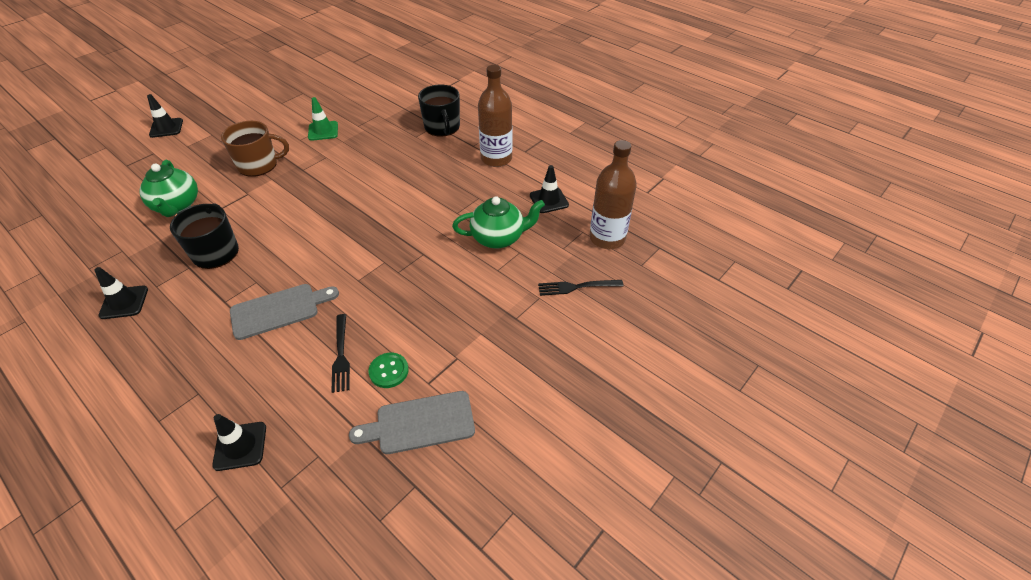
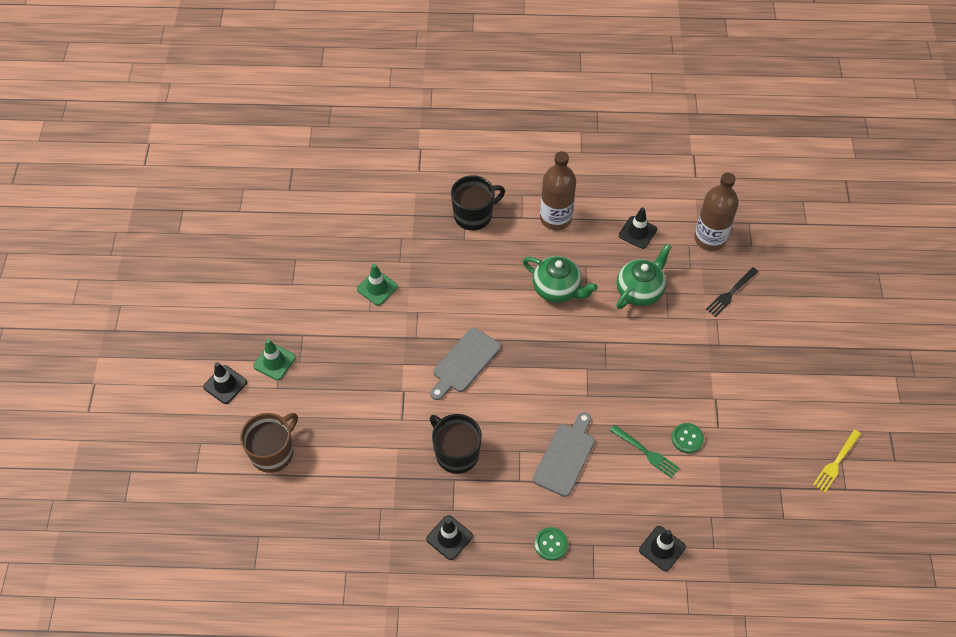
camera: 40 degrees left, 10 degrees up
green teapot [139,159,198,217] -> green teapot moved to [523,256,598,303]
brown mug [221,121,289,177] -> brown mug moved to [240,413,298,473]
black fork [331,314,350,393] -> green fork [610,425,680,478]
grey cutting board [349,391,475,454] -> grey cutting board moved to [430,327,501,400]
black mug [418,85,460,137] -> black mug turned 60 degrees counterclockwise [451,175,505,231]
none -> green traffic cone [253,339,296,380]
none -> green button [535,527,568,561]
none -> yellow fork [813,430,861,493]

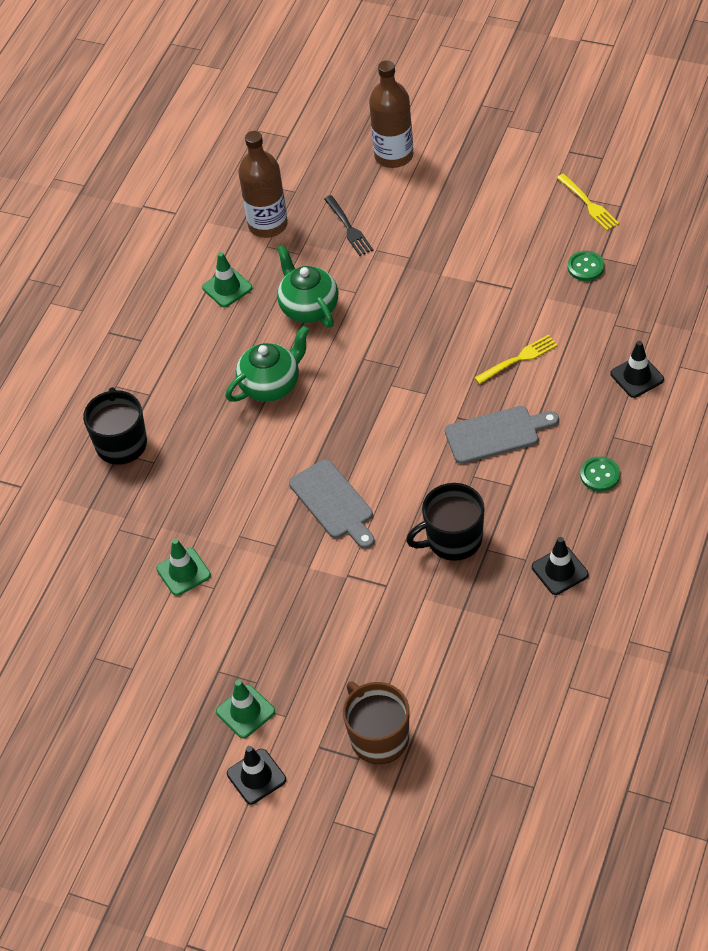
camera: 65 degrees left, 5 degrees down
grey cutting board [533,412,595,497] -> grey cutting board turned 120 degrees clockwise [445,406,559,464]
brown bottle [540,151,576,230] -> brown bottle moved to [369,60,413,168]
green fork [610,425,680,478] -> yellow fork [474,335,558,384]
black traffic cone [619,207,657,249] -> green traffic cone [202,252,252,307]
green button [672,423,704,453] -> green button moved to [568,251,604,281]

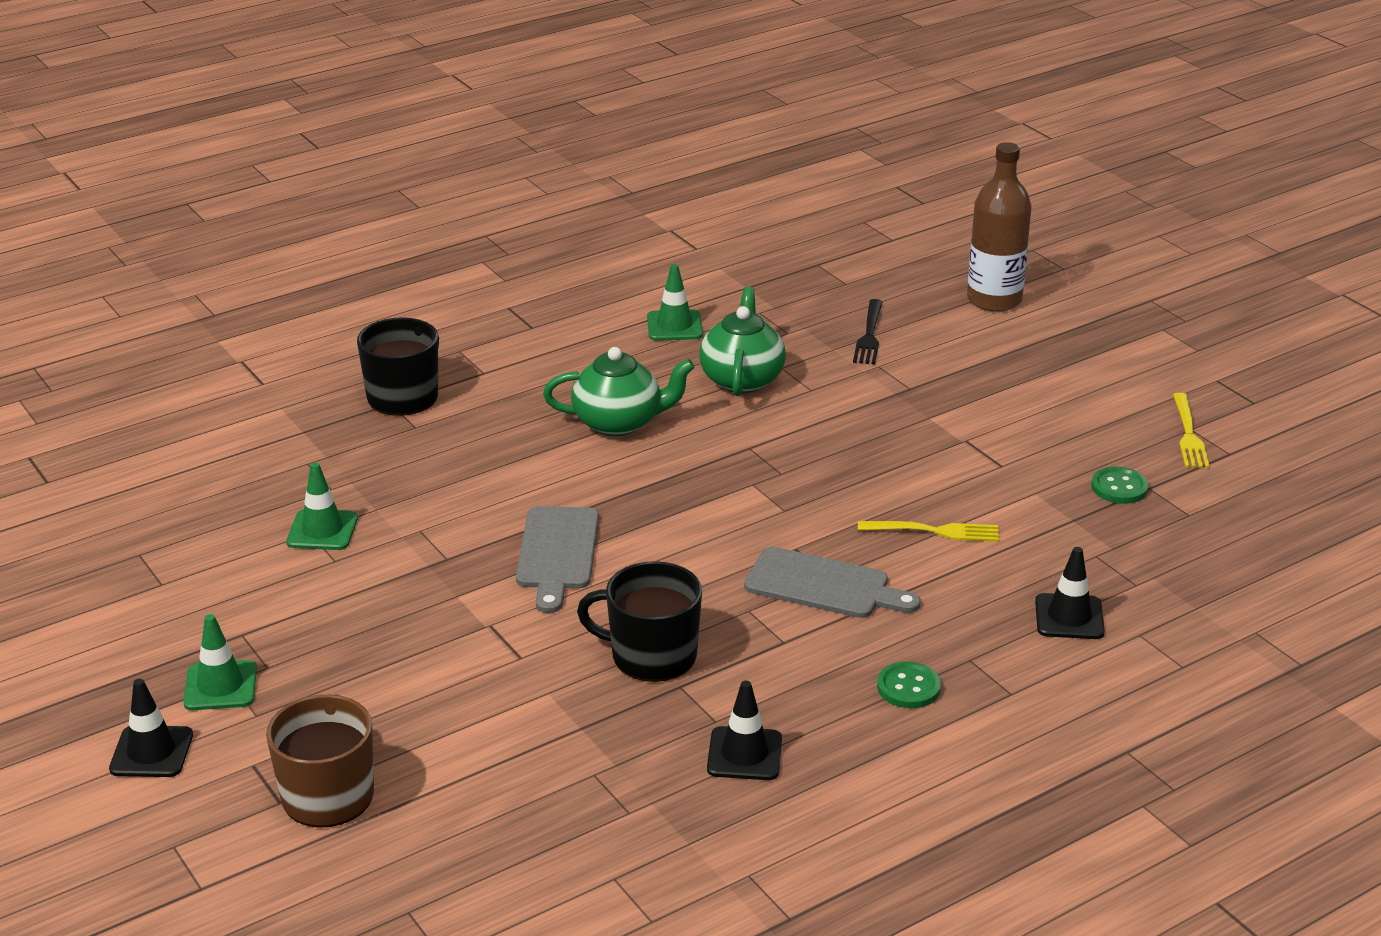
camera: 30 degrees right, 20 degrees down
brown bottle [238,131,288,238] -> none

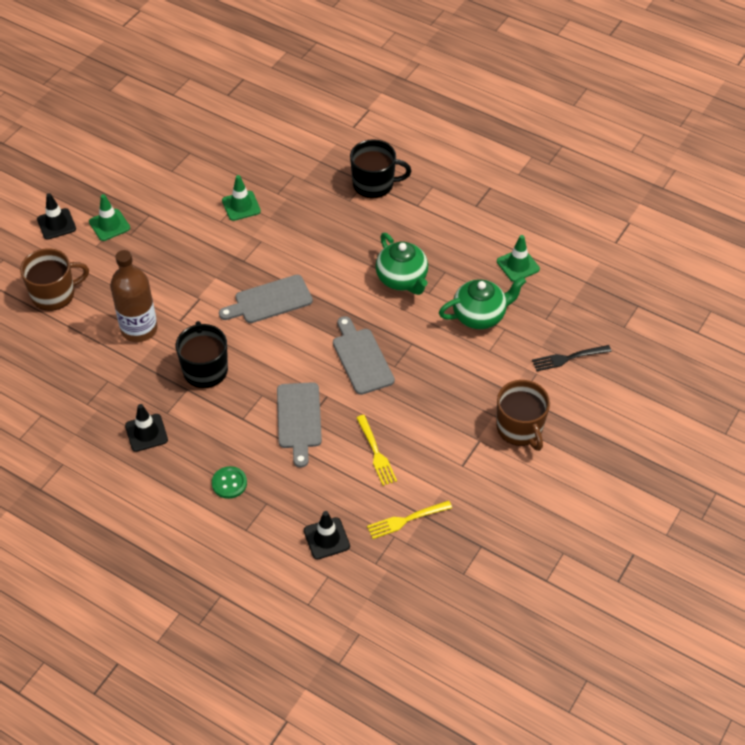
camera: 65 degrees right, 20 degrees up
brown bottle [967,142,1031,312] -> brown bottle moved to [110,250,157,342]
green button [1091,467,1149,504] -> none
yellow fork [1173,393,1210,468] -> yellow fork moved to [367,501,452,539]
none -> grey cutting board [333,316,395,395]
none -> brown mug [496,380,550,451]

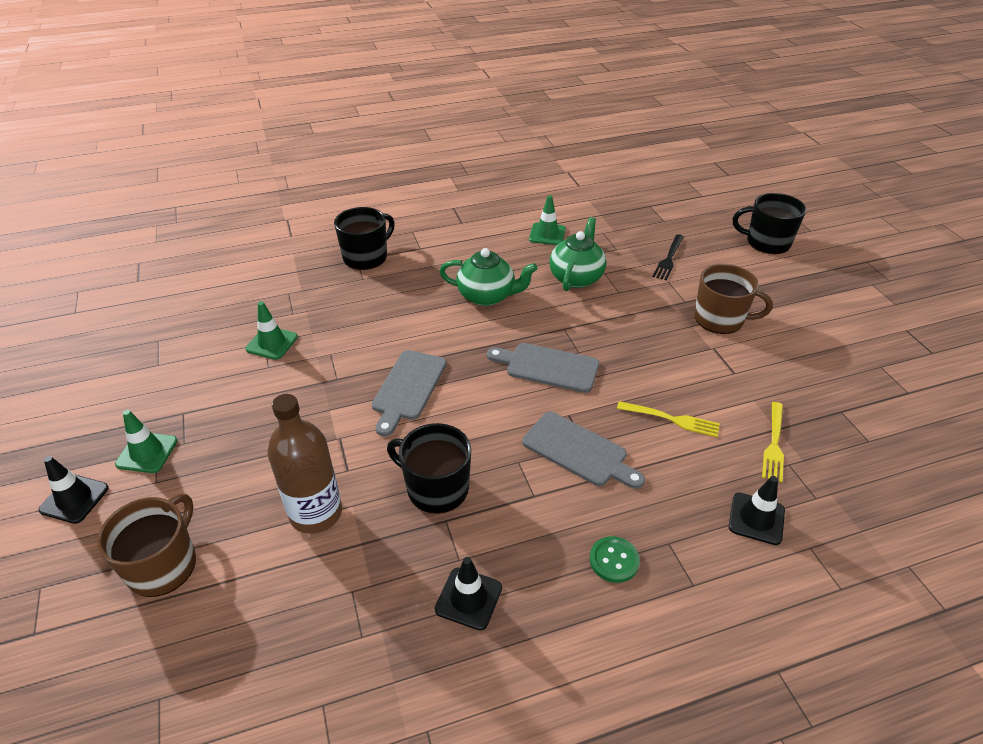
camera: 50 degrees left, 10 degrees down
none -> black mug [733,193,806,254]

